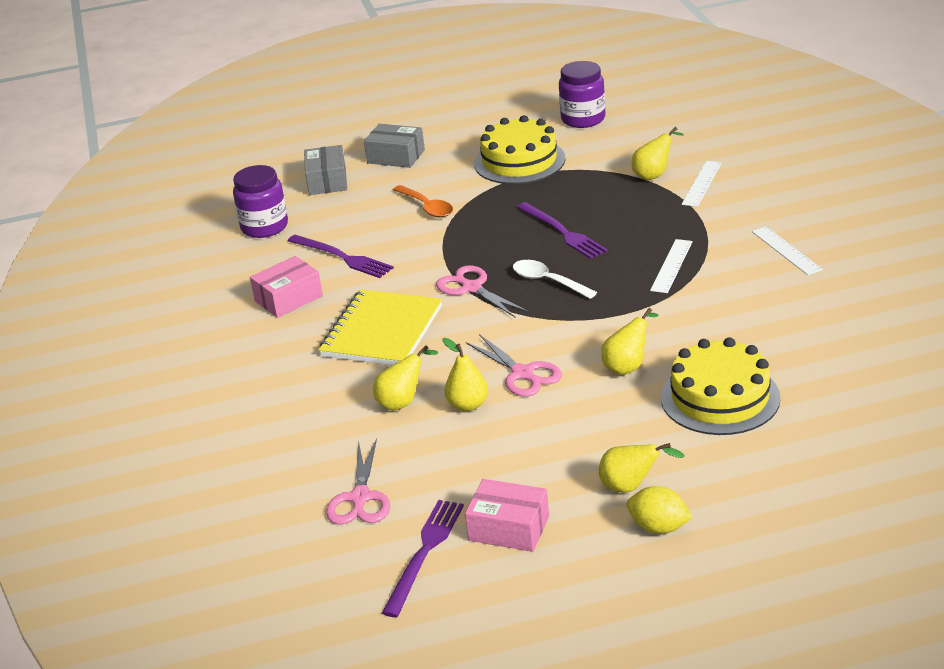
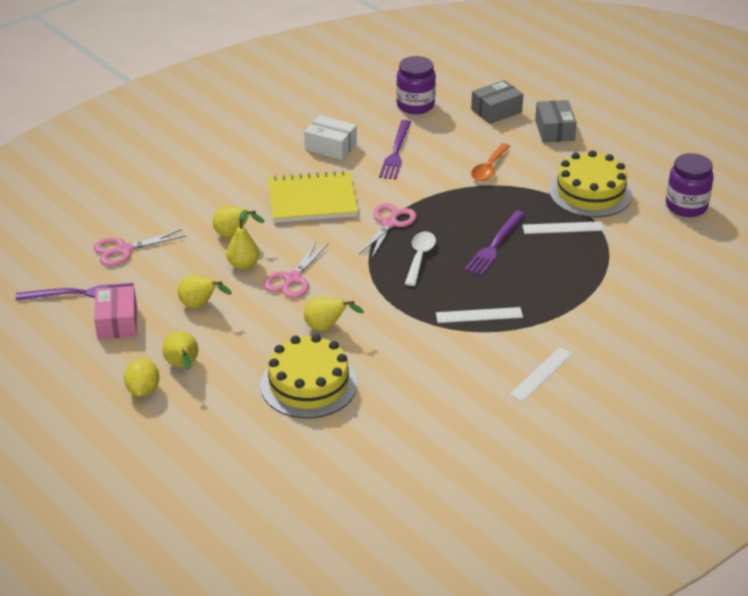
camera: 60 degrees right, 5 degrees up
pink box [250,256,323,318] -> white box [304,115,357,160]
yellow pear [632,127,684,180] -> yellow pear moved to [178,275,232,308]
white ruler [682,161,722,207] -> white ruler moved to [522,221,604,234]

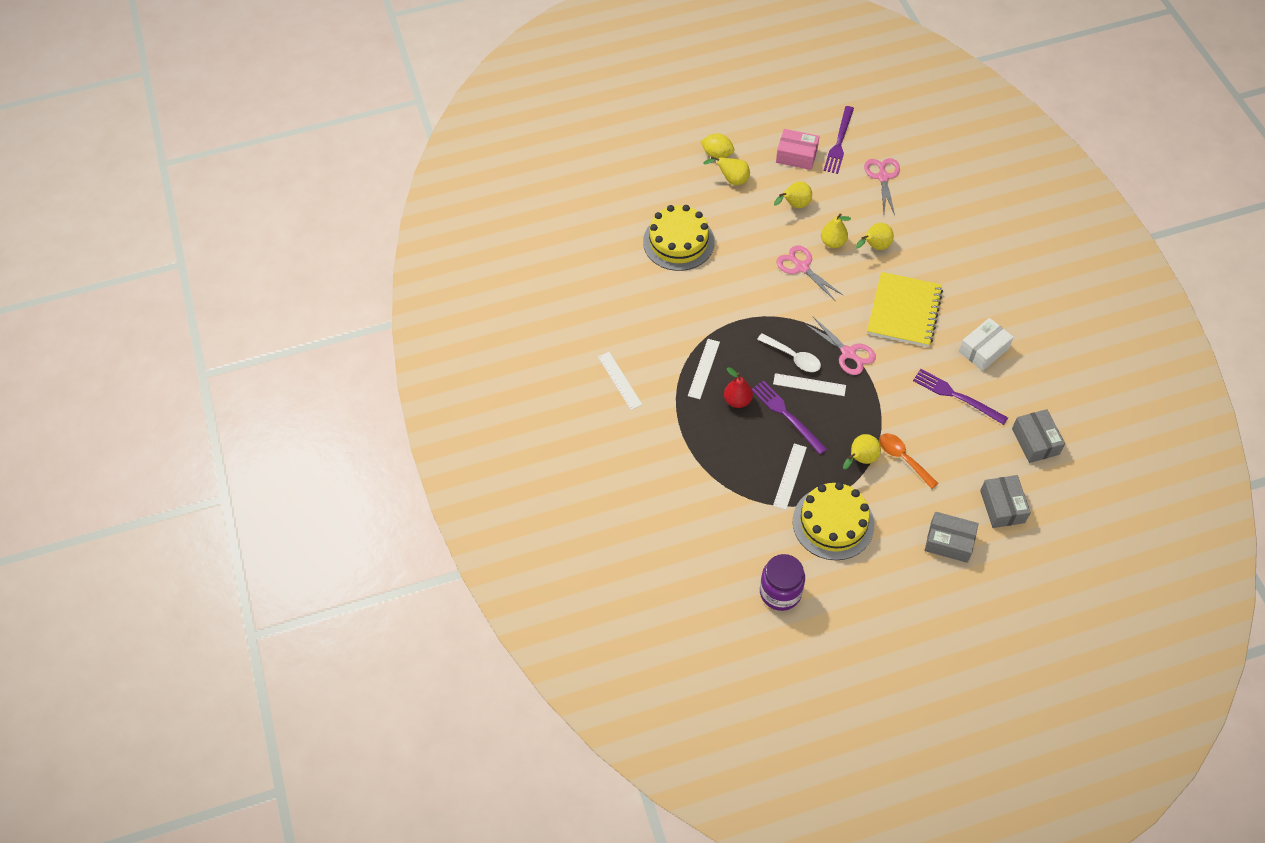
camera: 115 degrees right, 20 degrees up
yellow pear [304,297,364,331] -> yellow pear moved to [843,434,881,469]
purple jar [396,56,436,114] -> grey box [1012,409,1065,463]
none -> red pear [724,367,753,408]
none -> white ruler [773,373,846,396]

